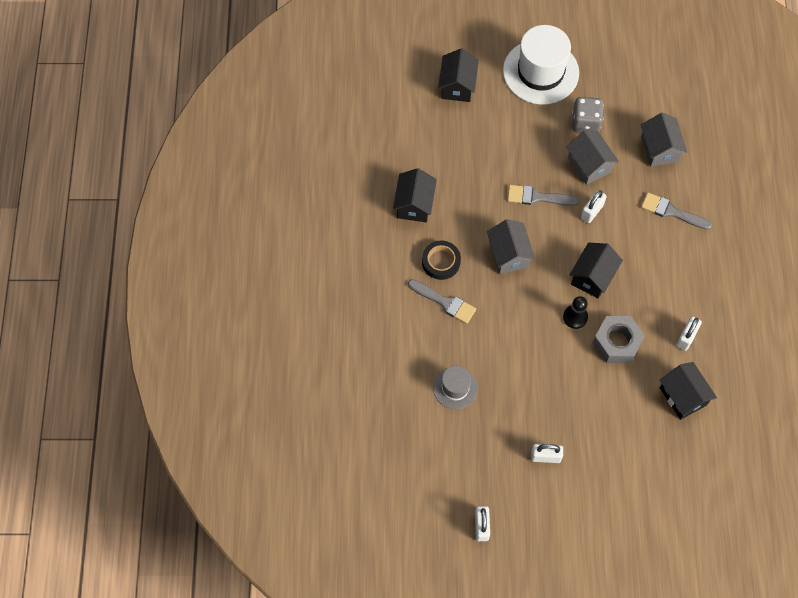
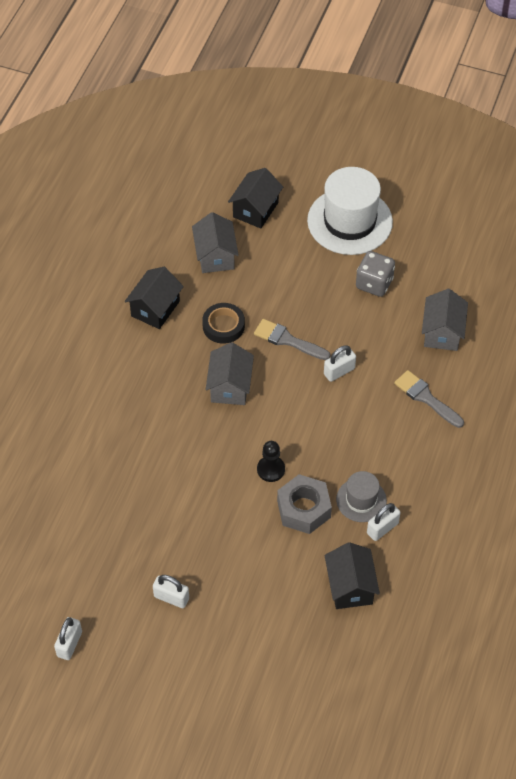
camera: 20 degrees right, 10 degrees down
grey brush [408,279,476,324] -> none
black tape [422,241,461,280] -> black tape moved to [202,303,245,344]
grey hat [433,366,478,409] -> grey hat moved to [336,471,387,522]
grey house [566,130,619,185] -> grey house moved to [192,212,239,273]
black house [570,243,623,298] -> none

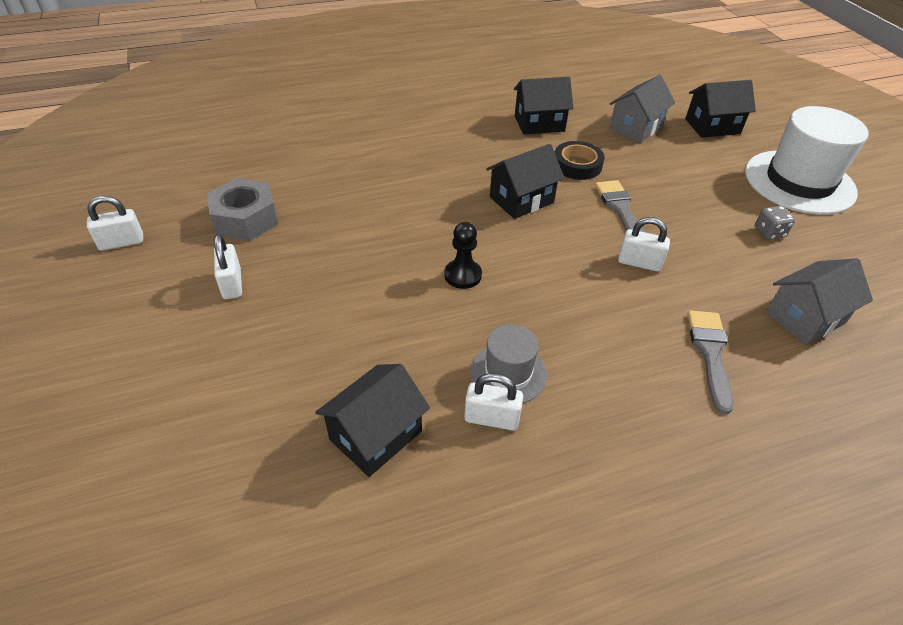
camera: 50 degrees right, 10 degrees down
grey house [206,342,254,405] -> black house [486,144,564,219]
grey nut [277,474,332,534] -> grey nut moved to [207,178,278,241]
grey dice [356,251,395,297] -> grey dice [755,206,795,240], size x0.60

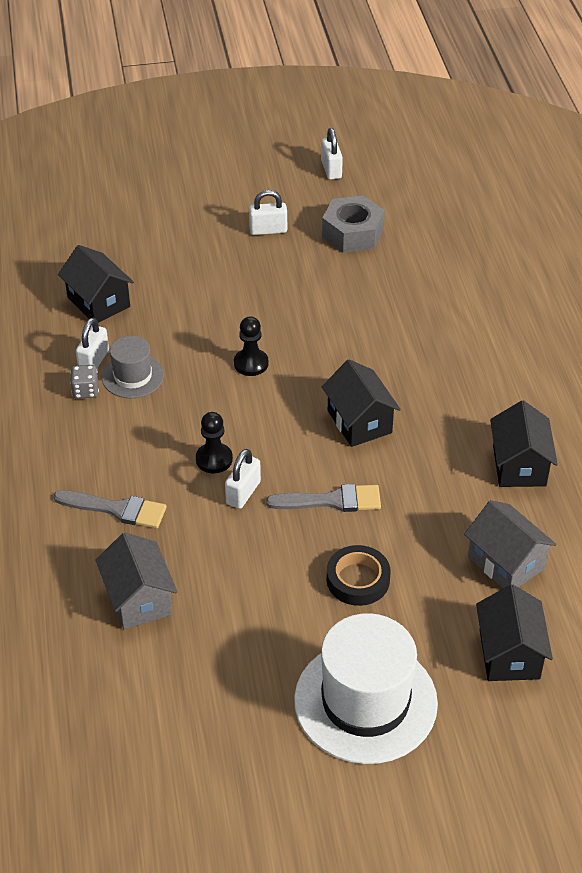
camera: 100 degrees right, 0 degrees up
black tape [555,141,605,180] -> black tape moved to [327,545,390,606]
grey dice [755,206,795,240] -> grey dice moved to [70,365,99,399]
none -> black pawn [196,412,233,473]

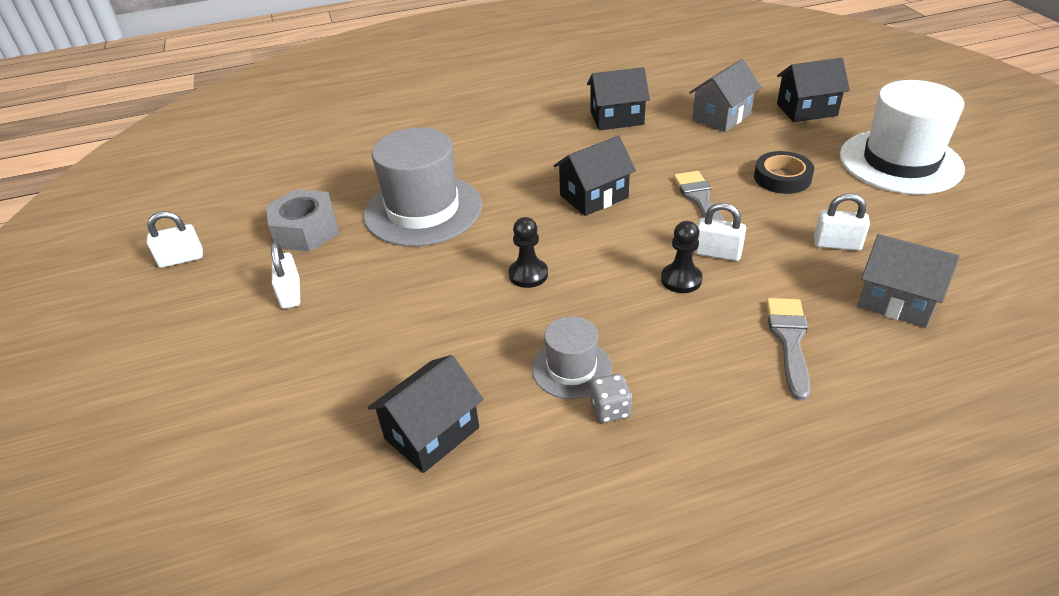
camera: 95 degrees left, 5 degrees down
white padlock [76,318,109,368] -> white padlock moved to [814,193,870,251]
grey house [96,532,178,630] -> grey house turned 60 degrees clockwise [857,234,960,328]
none -> grey hat [363,127,482,246]

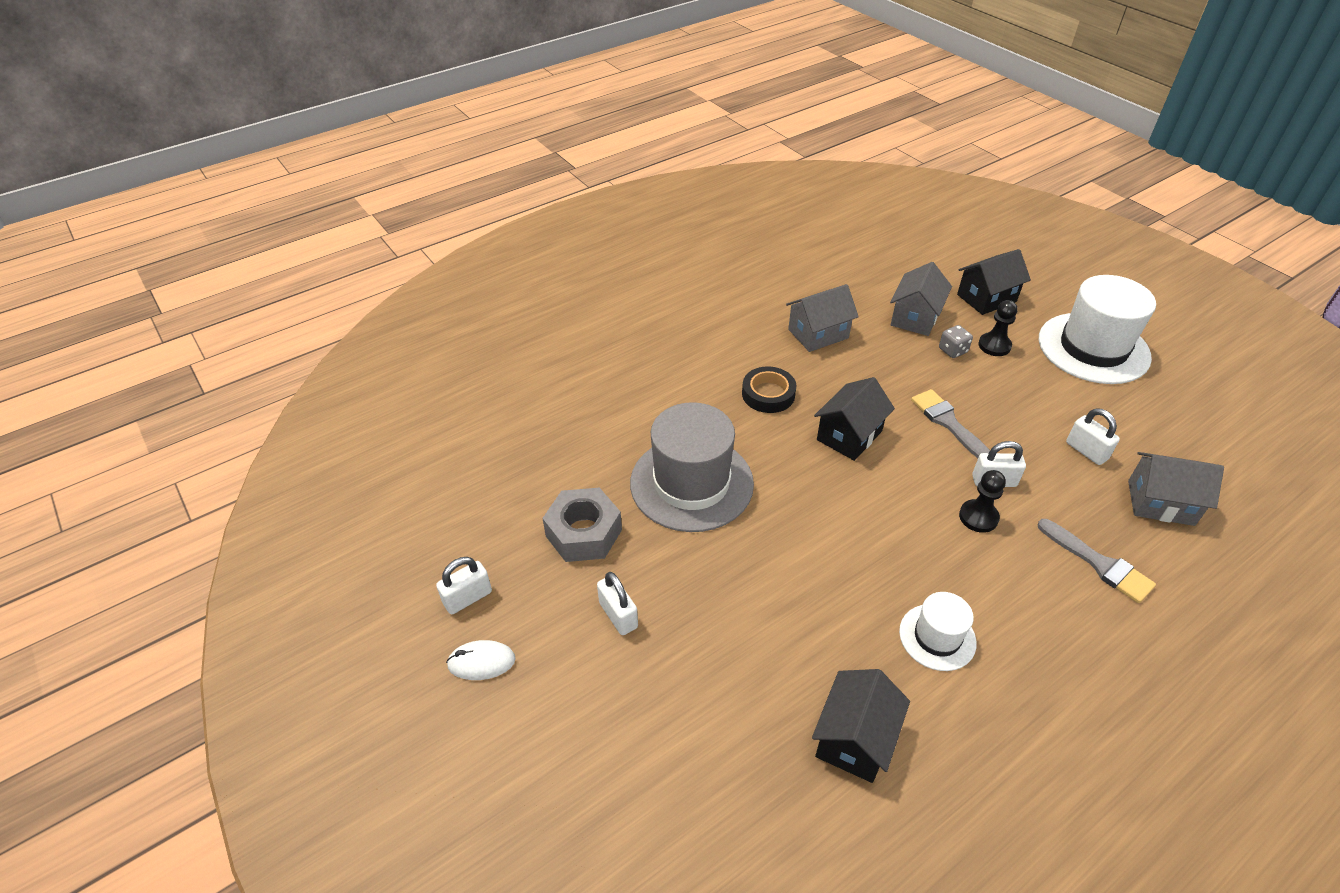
camera: 20 degrees left, 5 degrees up
black pawn [509,217,548,288] -> black pawn moved to [978,300,1018,356]
grey hat [532,316,612,399] -> white hat [899,592,977,671]
black house [587,67,650,130] -> grey house [786,284,859,352]
grey dice [590,374,632,423] -> grey dice moved to [939,325,973,358]
black tape [754,151,814,194] -> black tape moved to [742,367,796,413]
grey brush [766,298,810,401] -> grey brush turned 150 degrees clockwise [1038,519,1156,603]
white padlock [814,193,870,251] -> white padlock turned 60 degrees clockwise [1066,408,1120,465]
none -> white mouse [446,640,516,680]

